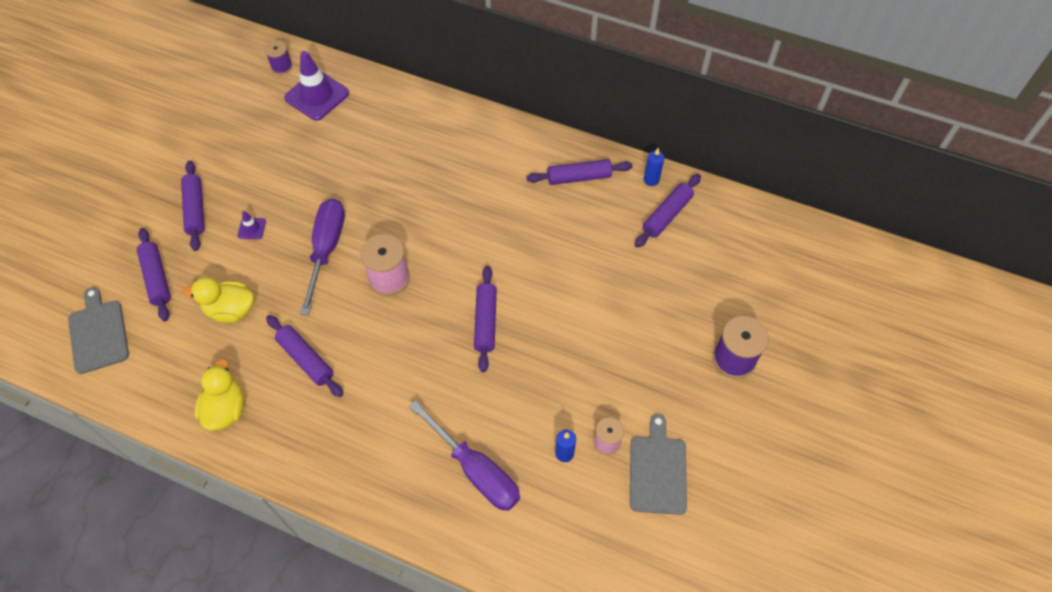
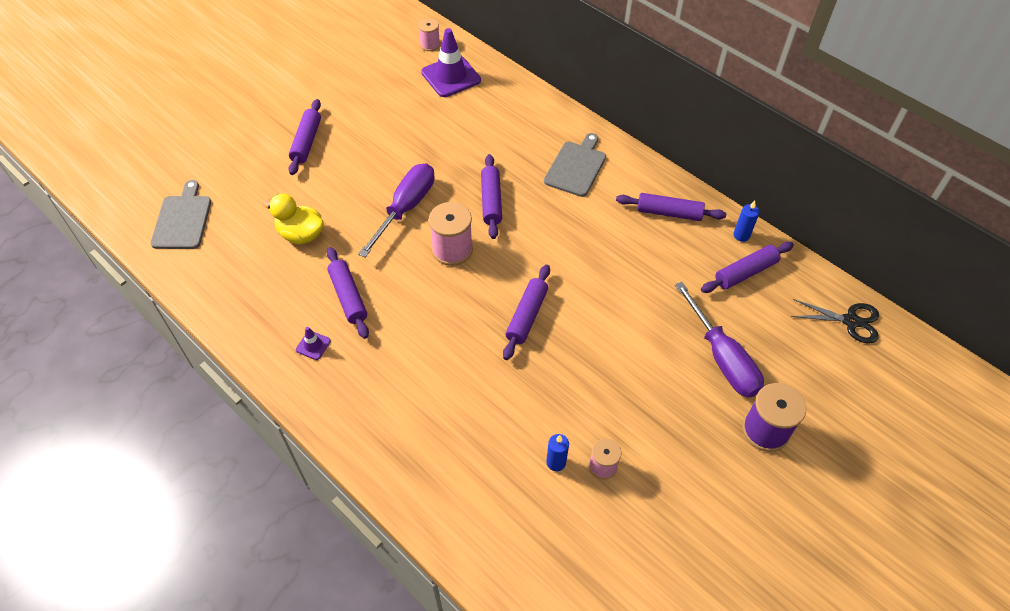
camera: 20 degrees right, 5 degrees down
purple rolling pin [137,228,171,321] -> purple rolling pin moved to [481,154,502,239]
yellow duck [195,359,244,431] -> none
purple traffic cone [238,211,266,240] -> purple traffic cone moved to [296,327,331,360]
purple spool [265,40,293,75] -> pink spool [418,18,440,51]
purple screwdriver [409,401,520,511] -> purple screwdriver moved to [675,282,764,397]
grey cutting board [630,414,687,515] -> grey cutting board moved to [544,133,606,197]
none -> black scissors [791,299,879,343]

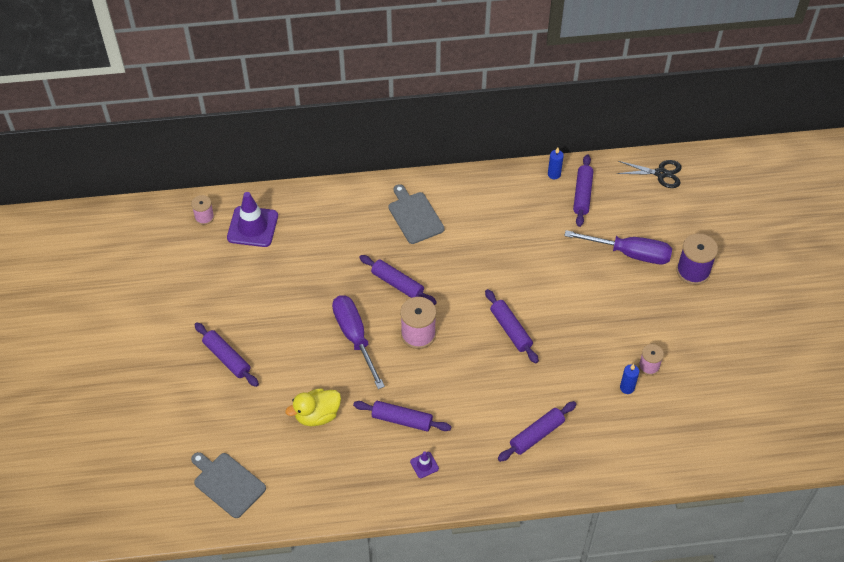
camera: 50 degrees left, 0 degrees up
purple rolling pin [616,193,726,221] -> purple rolling pin moved to [498,401,577,462]
black scissors [791,299,879,343] -> black scissors turned 45 degrees clockwise [617,160,682,188]

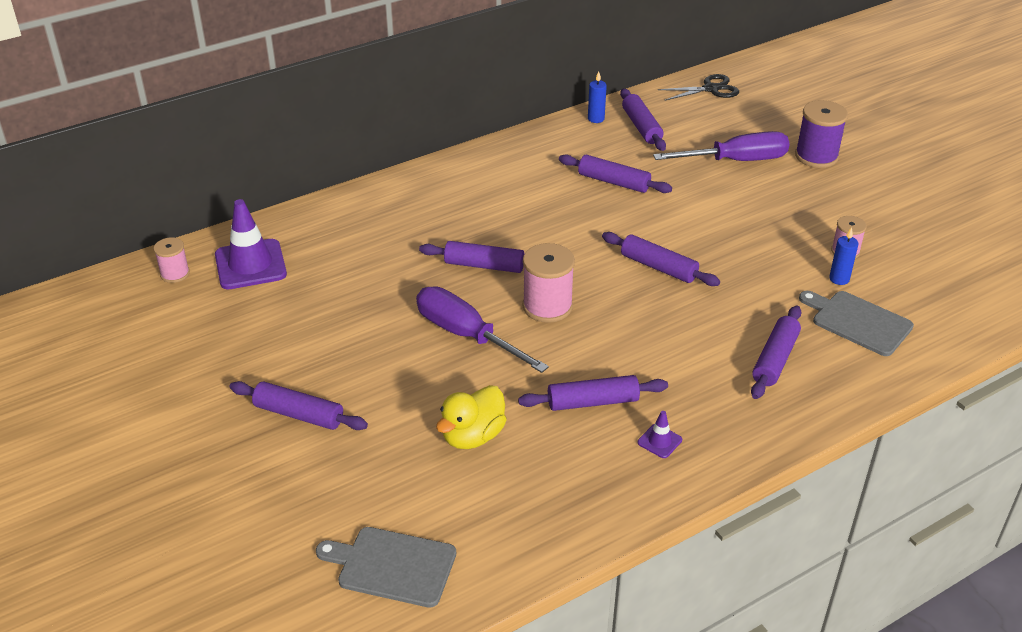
camera: 25 degrees left, 15 degrees down
grey cutting board [388,184,445,244] -> grey cutting board moved to [799,291,914,356]
none -> purple rolling pin [559,154,672,193]

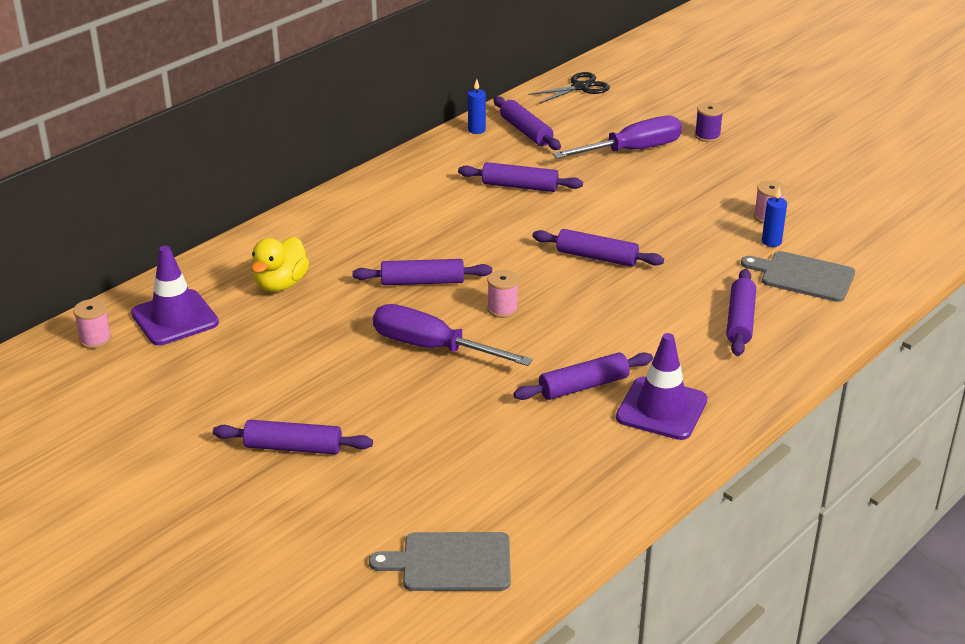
camera: 15 degrees left, 5 degrees down
yellow duck [436,385,507,449] -> yellow duck moved to [251,237,309,292]
pink spool [522,243,575,323] -> pink spool [487,270,519,318], size x0.60
purple traffic cone [638,411,682,458] -> purple traffic cone [616,333,707,440], size x2.19
purple spool [795,100,848,168] -> purple spool [695,102,724,142], size x0.60

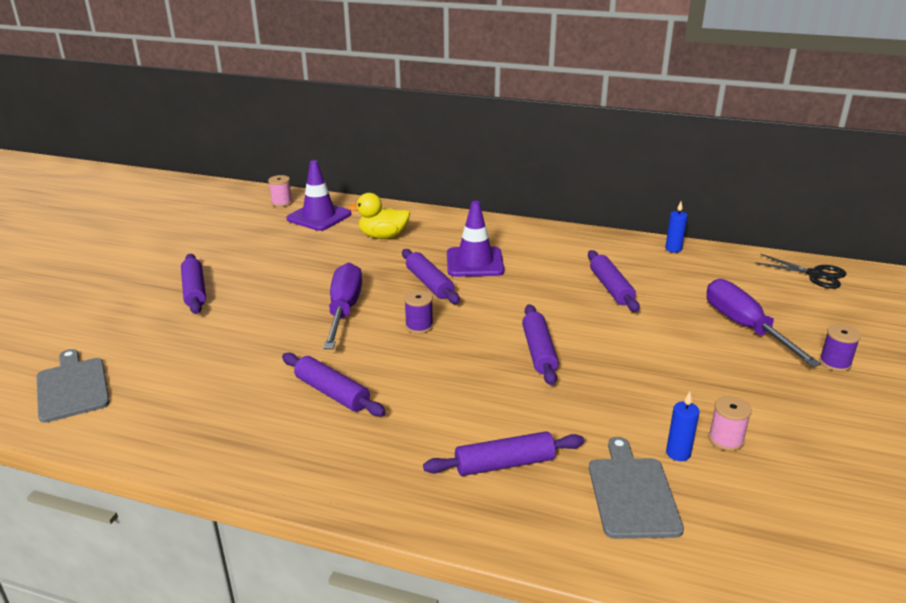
camera: 65 degrees right, 5 degrees down
pink spool [487,270,519,318] -> purple spool [404,290,433,334]
purple rolling pin [493,96,561,150] -> none
purple screwdriver [553,116,682,159] -> purple screwdriver turned 150 degrees counterclockwise [707,279,821,367]
purple traffic cone [616,333,707,440] -> purple traffic cone moved to [447,201,504,277]

